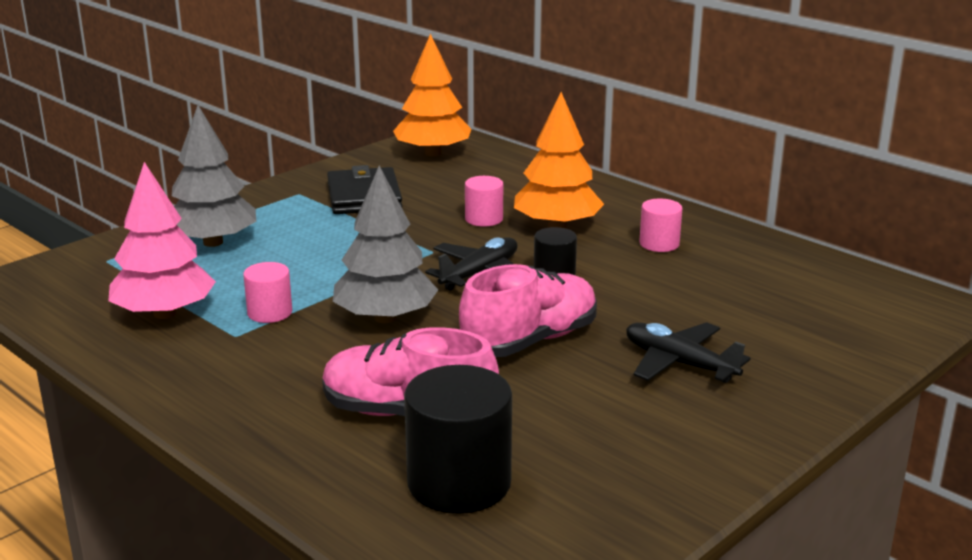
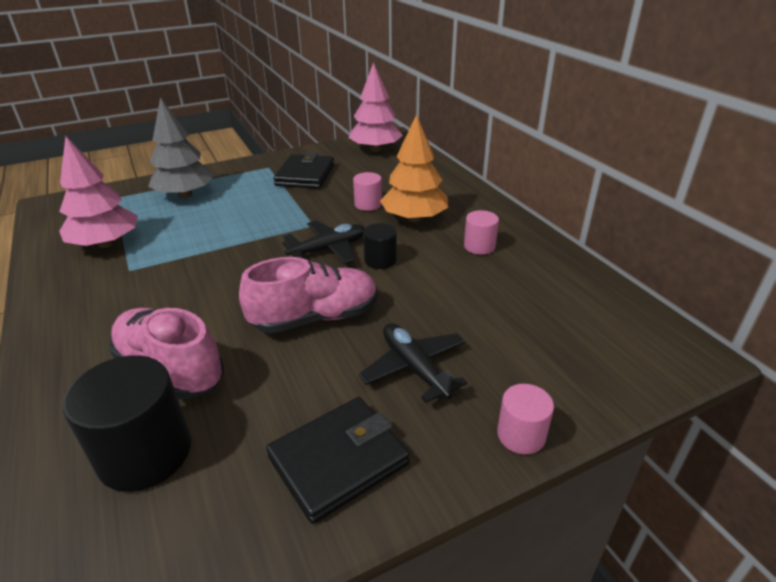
camera: 20 degrees right, 10 degrees up
pink cylinder [243,262,292,323] -> pink cylinder moved to [497,384,554,454]
grey tree [333,166,438,323] -> none
orange tree [393,34,471,156] -> pink tree [348,62,403,152]
none -> black wallet [266,397,410,524]

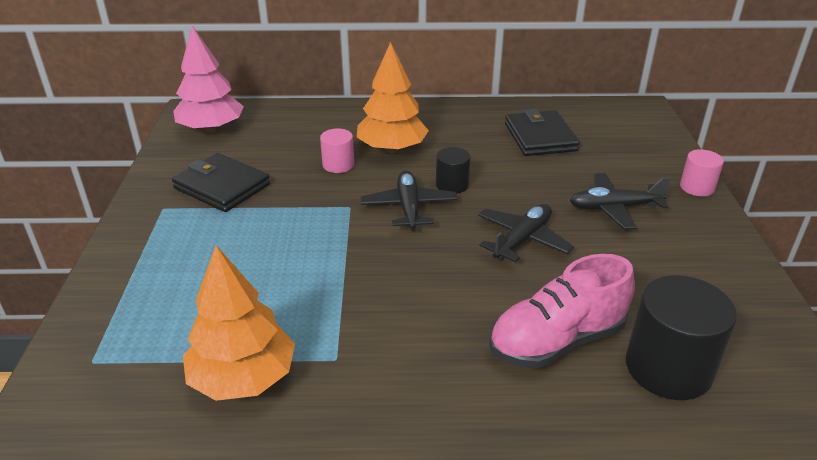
camera: 65 degrees left, 0 degrees up
pink tree [59,136,138,248] -> orange tree [183,245,295,401]
grey tree [148,97,214,198] -> none
pink shoe [239,257,378,333] -> black plane [478,204,574,262]
black wallet [266,397,410,524] -> black wallet moved to [505,109,580,156]
pink cylinder [464,210,499,255] -> none

